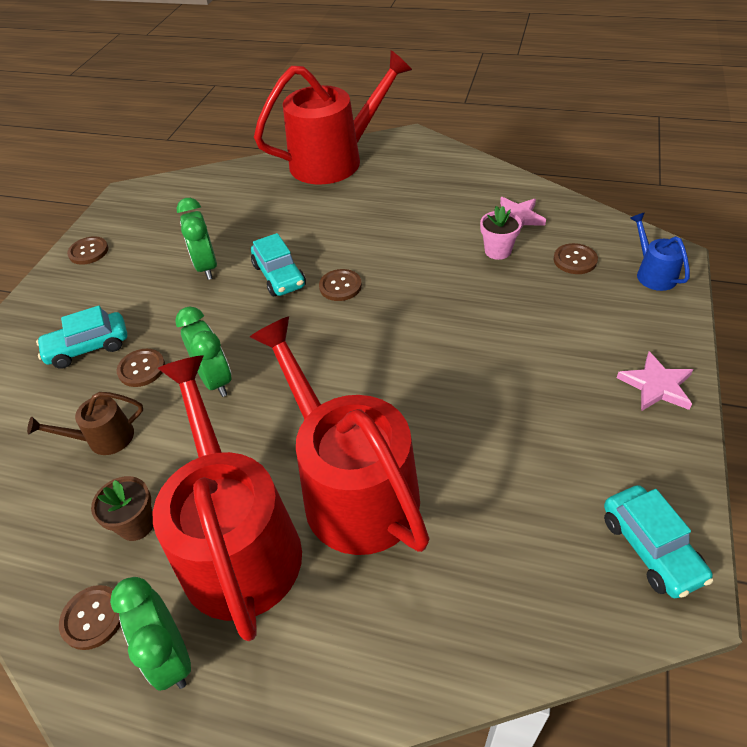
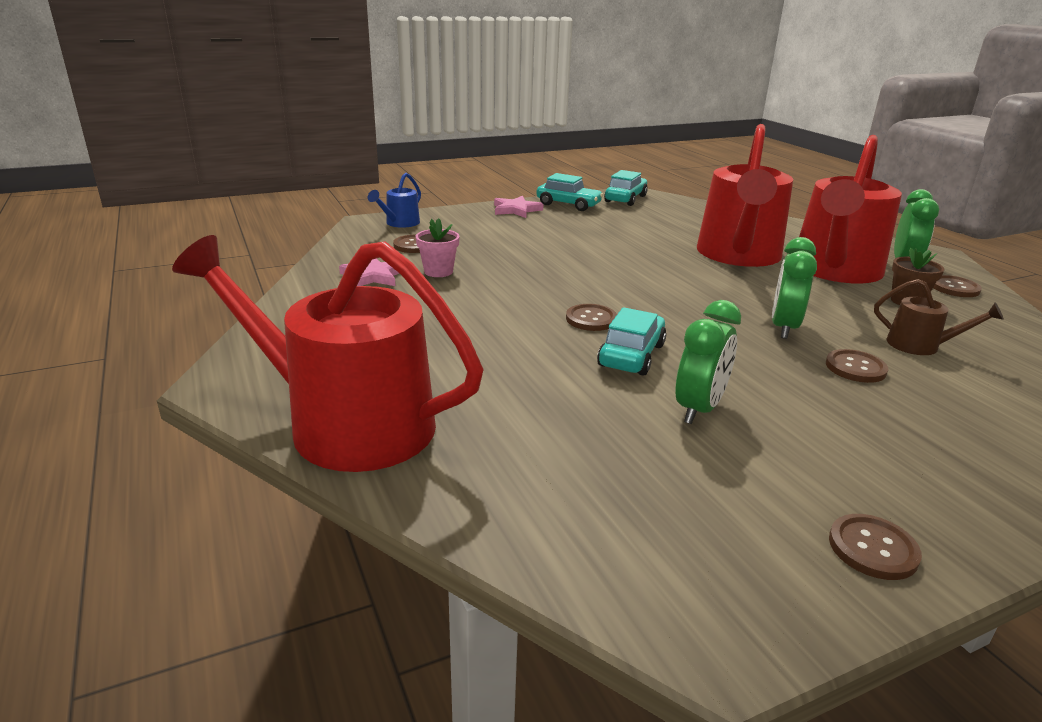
camera: 135 degrees left, 20 degrees down
turquoise car [36,306,127,369] -> turquoise car moved to [536,173,603,211]

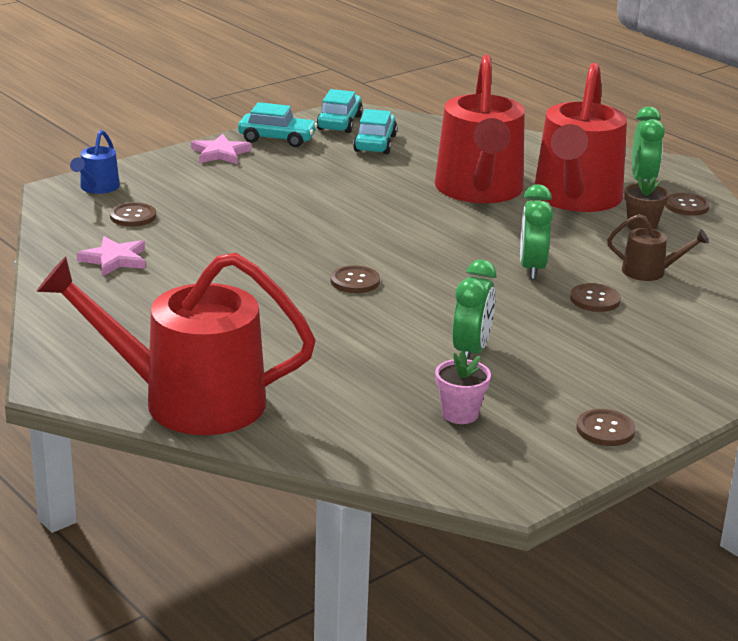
camera: 15 degrees left, 0 degrees up
pink flower pot [415,218,460,277] -> pink flower pot moved to [435,351,491,424]
turquoise car [597,307,667,376] -> turquoise car moved to [353,109,397,154]

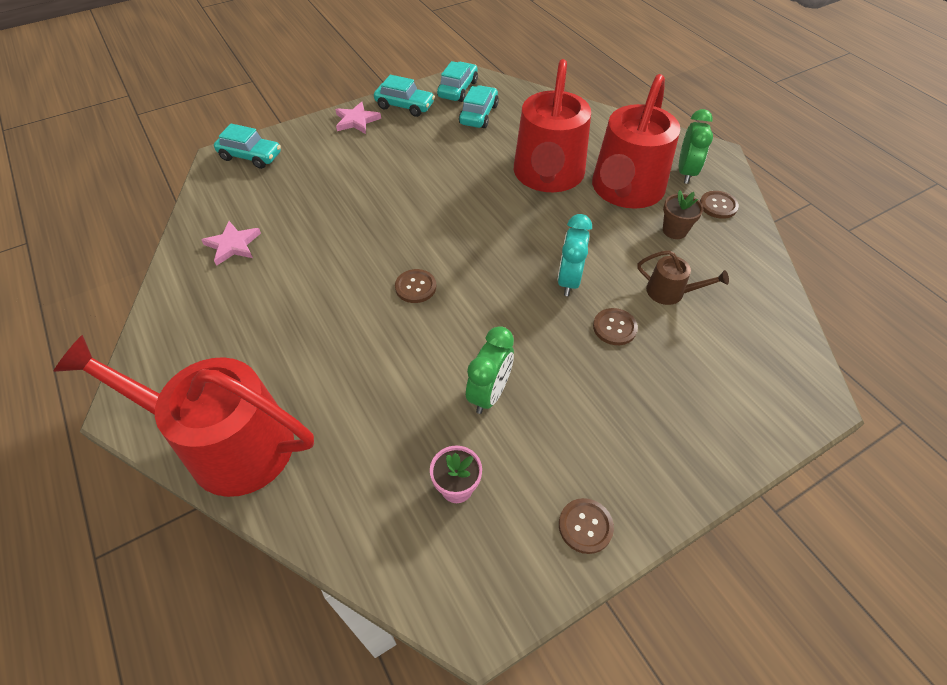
camera: 10 degrees right, 25 degrees up
blue watering can [70,130,120,194] -> turquoise car [214,124,281,169]
brown button [110,202,156,227] -> none
green clock [520,184,553,279] -> turquoise clock [557,214,592,296]

